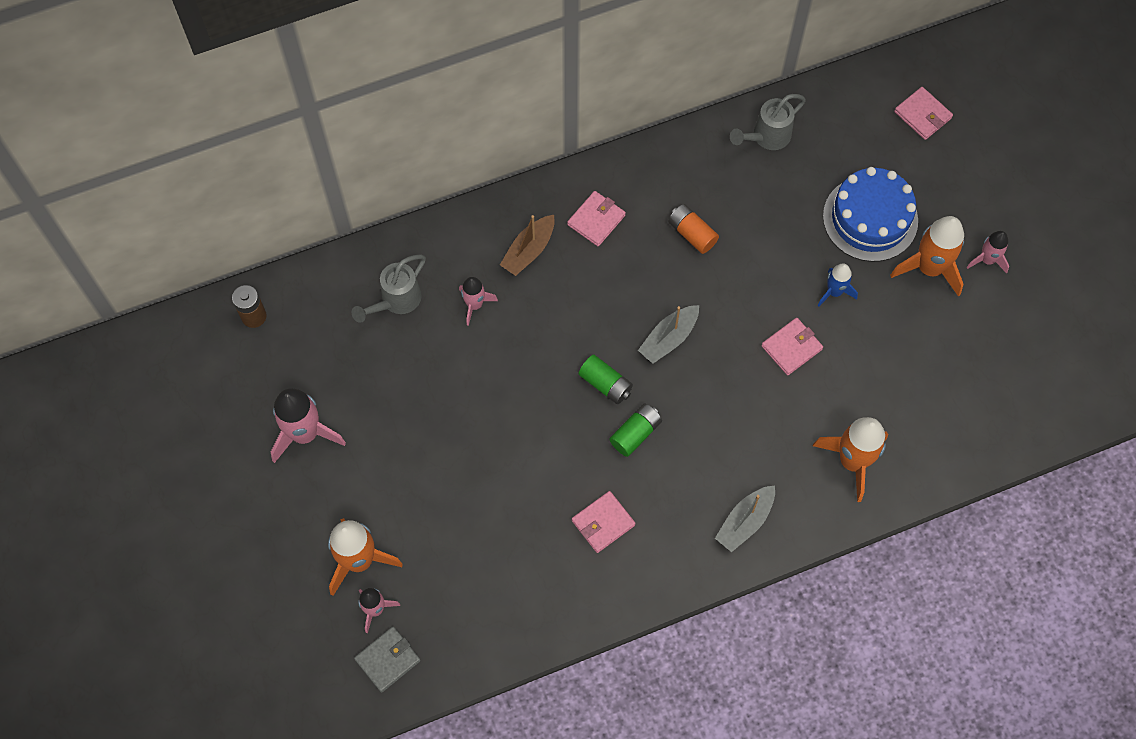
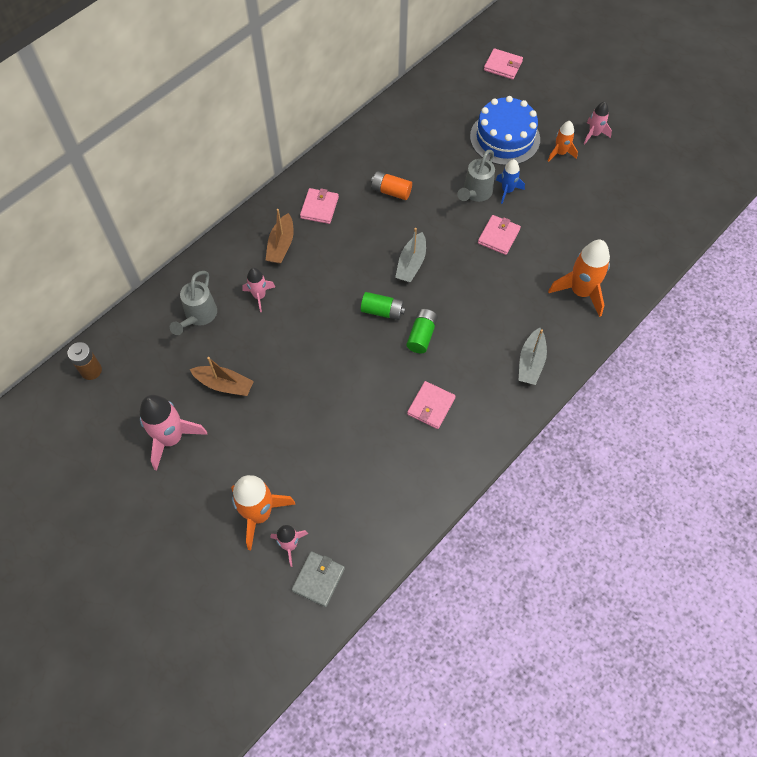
camera: 25 degrees left, 5 degrees down
grey watering can [730,94,806,150] -> grey watering can moved to [457,150,495,202]
orange rocket [890,216,964,297] -> orange rocket [548,121,578,162], size x0.57
none -> brown boat [190,357,254,396]

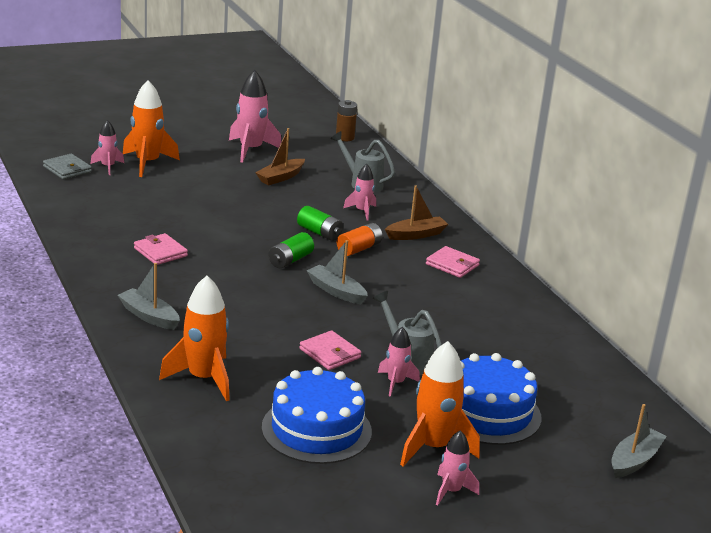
camera: 110 degrees right, 35 degrees down
brown boat [266,209,294,264] -> brown boat turned 120 degrees clockwise [385,185,448,240]
orange battery [371,171,412,200] -> orange battery moved to [337,223,383,256]
green battery [407,309,438,353] -> green battery moved to [297,206,343,241]
pink wallet [484,48,523,80] -> grey boat [611,404,667,478]
blue rocket [496,159,525,204] -> pink rocket [378,327,420,397]
orange rocket [548,121,578,162] -> orange rocket [400,341,480,466], size x1.76
none -> blue cake [262,367,372,464]

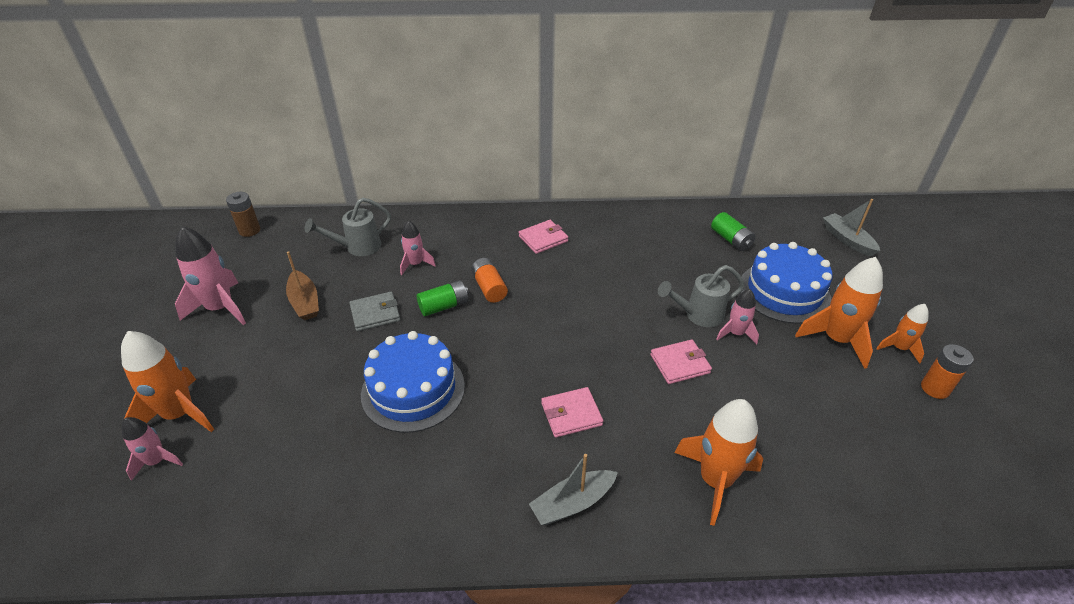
camera: 65 degrees left, 15 degrees up
grey wallet [43,154,92,180] -> grey wallet moved to [349,292,400,331]
pink wallet [134,233,188,265] -> pink wallet moved to [541,387,603,438]
blue cake [262,367,372,464] -> blue cake moved to [361,331,465,433]
green battery [268,232,314,268] -> green battery moved to [711,212,756,251]
grey boat [306,240,368,304] -> none
brown boat [385,185,448,240] -> none
pink rocket [436,430,479,505] -> orange rocket [876,304,929,364]
none -> orange battery [921,344,973,399]

